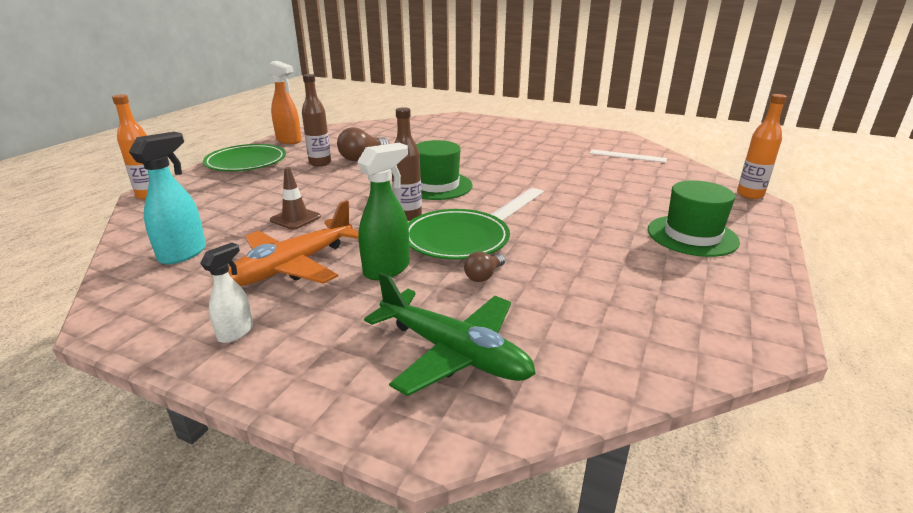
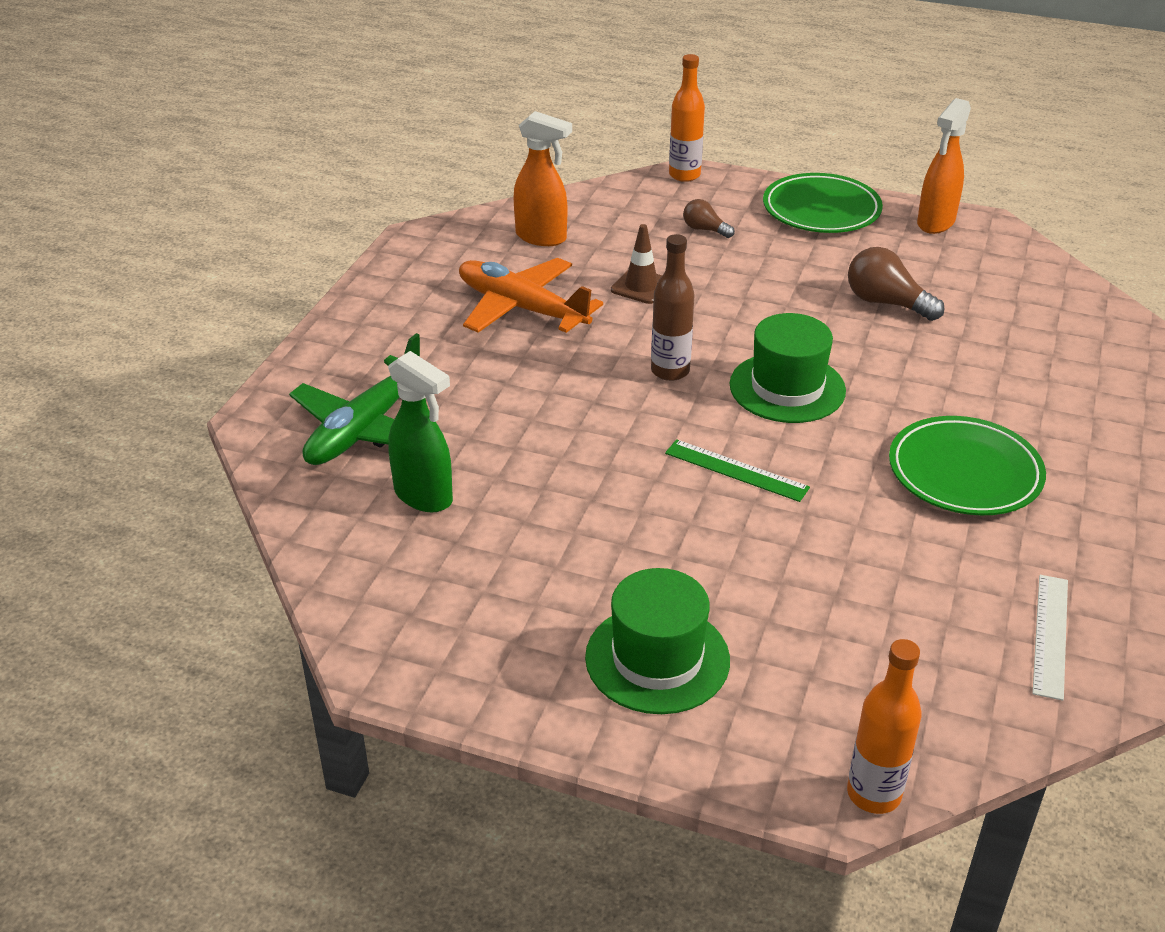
camera: 85 degrees right, 10 degrees up
turquoise spray bottle [129,132,206,265] -> orange spray bottle [514,111,572,246]
white spray bottle [200,242,253,343] -> none
brown bottle [302,74,331,167] -> none
green spray bottle [357,143,409,280] -> green spray bottle moved to [388,351,453,512]
green plate [408,209,510,259] -> green plate moved to [889,416,1046,515]
brown light bulb [464,251,505,282] -> brown light bulb moved to [683,199,735,238]
white ruler [491,188,544,221] -> green ruler [665,439,810,502]

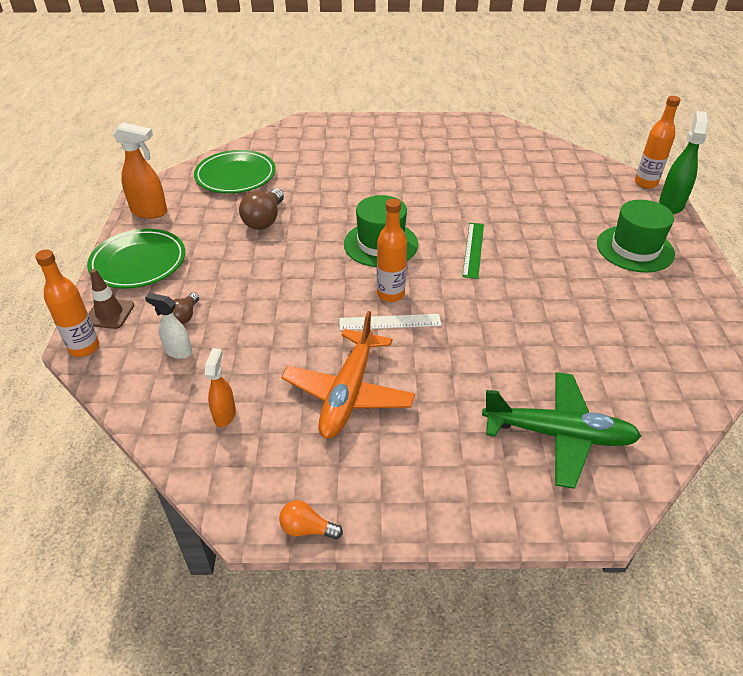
camera: 110 degrees left, 5 degrees up
green spray bottle [388,351,453,512] -> green spray bottle moved to [659,111,709,214]
orange spray bottle [514,111,572,246] -> orange spray bottle [205,348,236,427], size x0.62
brown traffic cone [611,224,662,304] -> brown traffic cone moved to [88,269,134,329]
brown bottle [651,234,694,381] -> orange bottle [377,199,407,302]
green plate [889,416,1046,515] -> green plate moved to [194,150,276,193]
white ruler [1032,575,1068,701] -> white ruler moved to [339,314,441,330]
none -> white spray bottle [145,293,192,359]
none -> orange light bulb [279,500,343,539]

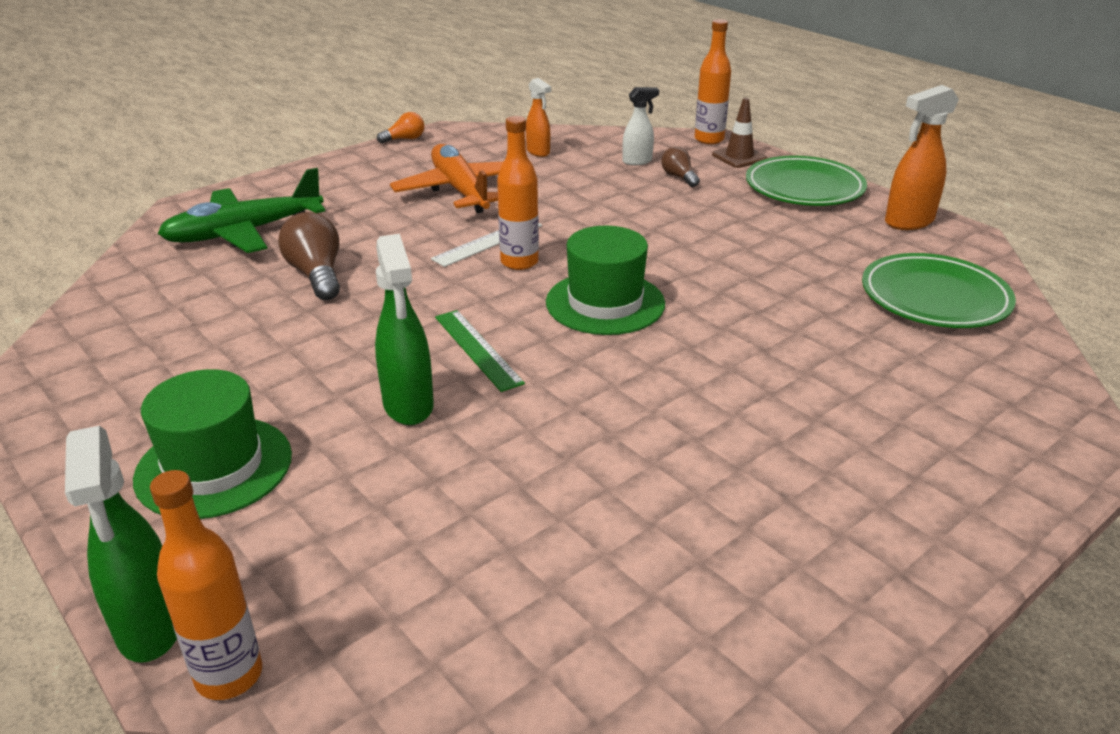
camera: 140 degrees right, 10 degrees down
brown light bulb [239,188,284,230] -> brown light bulb moved to [278,212,340,300]
none -> green spray bottle [375,234,434,425]

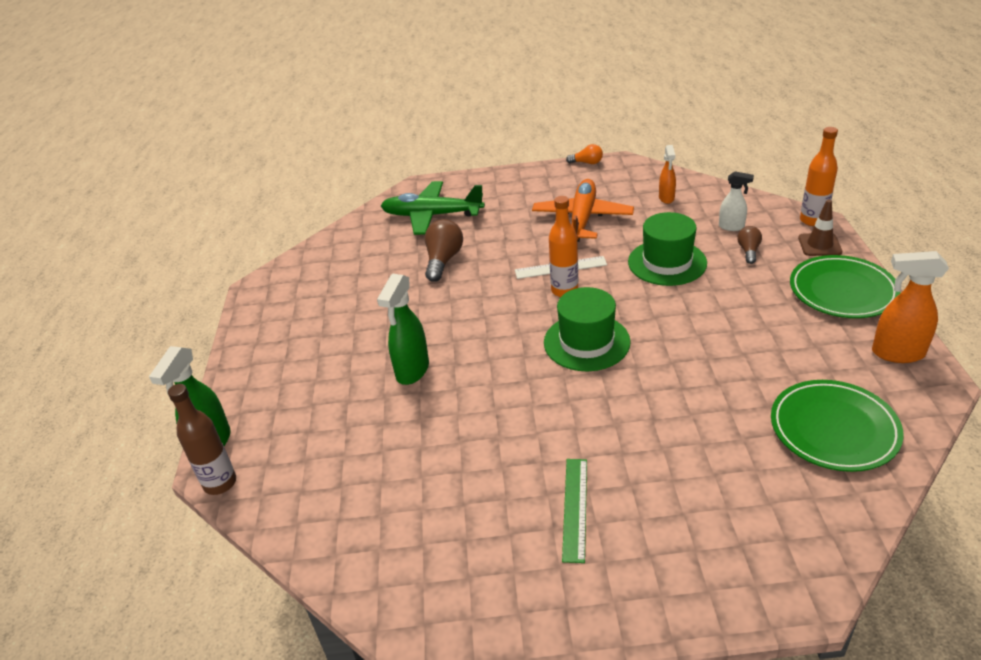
camera: 40 degrees right, 5 degrees up
green hat [133,369,292,519] -> green hat moved to [628,212,707,286]
orange bottle [150,470,262,700] -> brown bottle [168,384,236,495]
green ruler [435,310,525,392] -> green ruler moved to [562,459,587,563]

